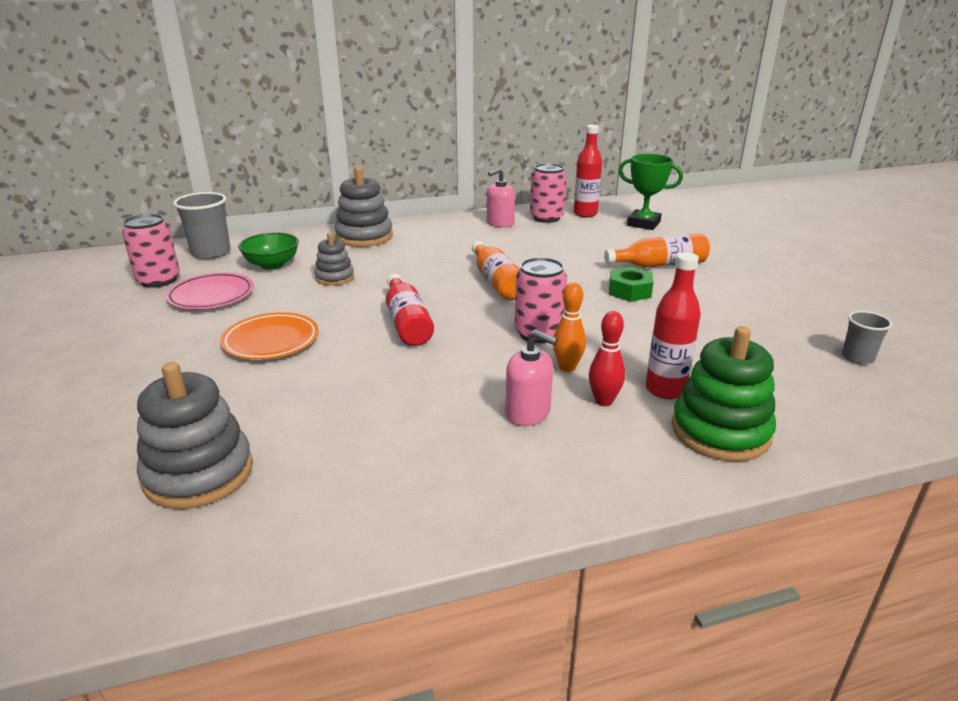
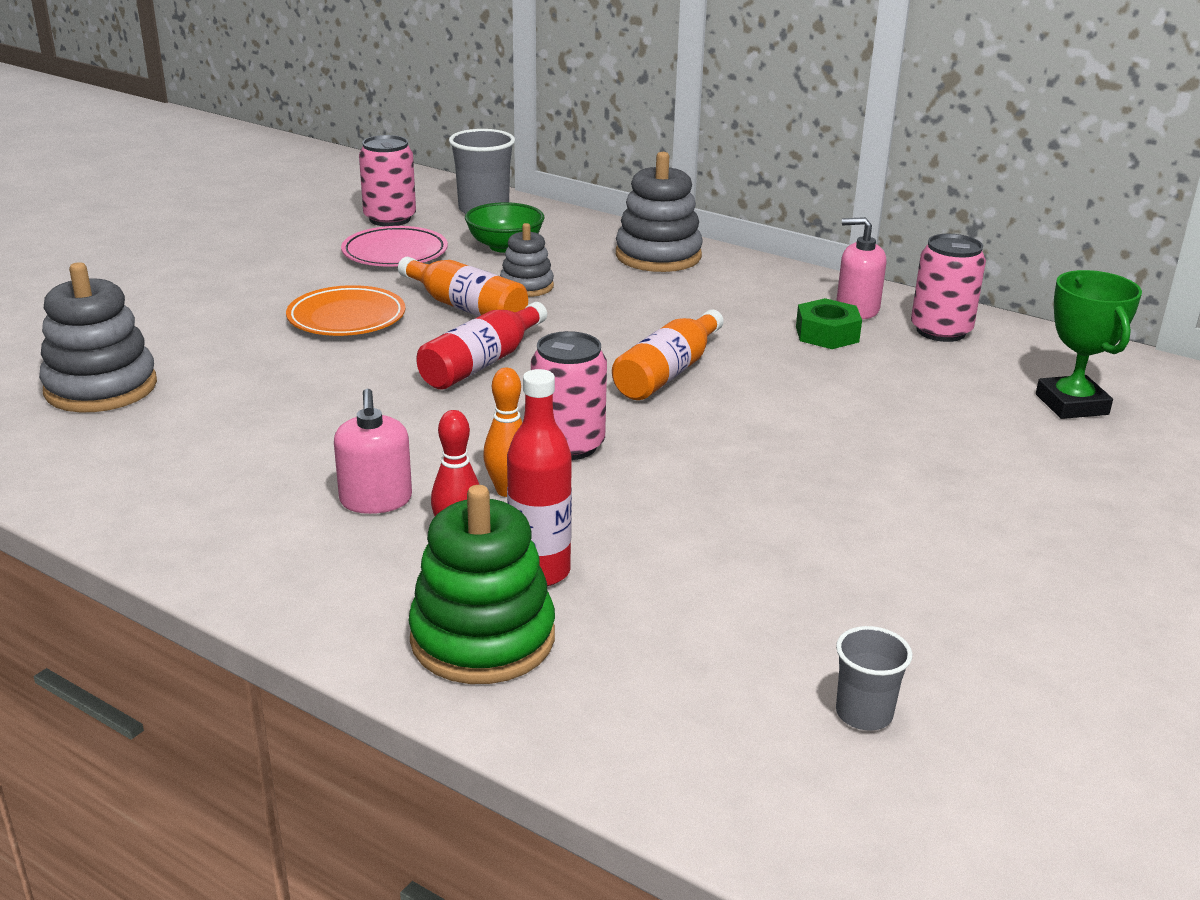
camera: 50 degrees right, 0 degrees up
red bottle [574,125,602,217] -> none
orange bottle [604,234,710,268] -> orange bottle moved to [398,257,528,316]
green nut [609,267,653,302] -> green nut moved to [796,298,862,349]

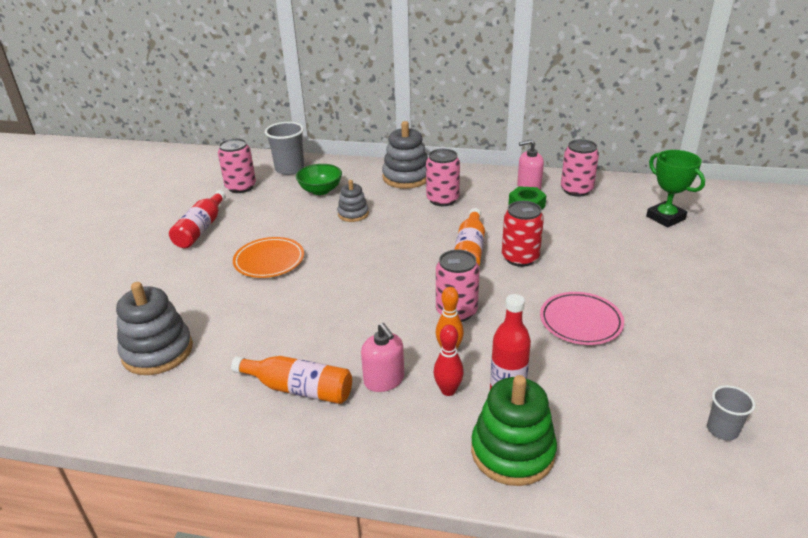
camera: 20 degrees left, 5 degrees up
pink plate [341,226,448,267] -> pink plate moved to [540,292,624,345]
orange bottle [398,257,528,316] -> orange bottle moved to [231,356,352,404]
red bottle [416,302,547,389] -> red bottle moved to [169,190,226,248]
none -> pink can [426,149,460,206]
none -> red can [502,201,544,267]

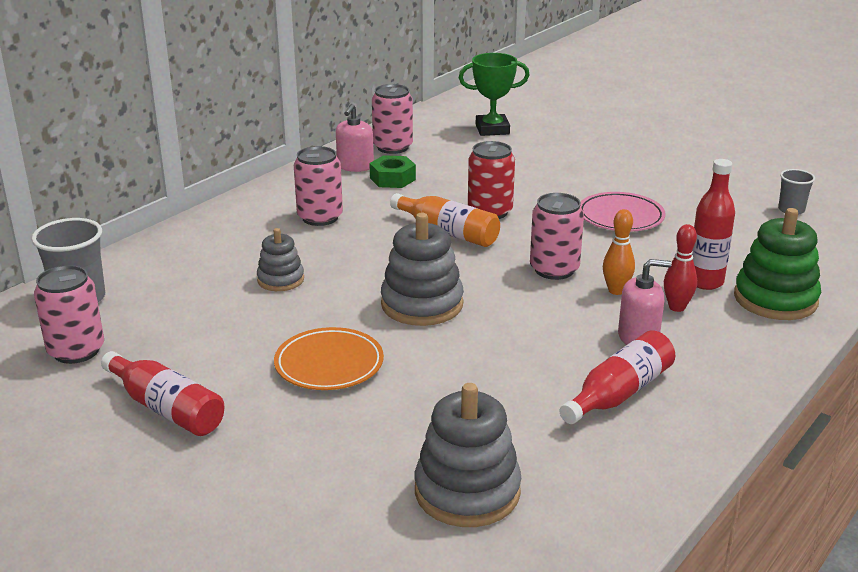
camera: 65 degrees left, 5 degrees down
orange bottle [231,356,352,404] -> red bottle [559,330,675,424]
green bowl [296,164,342,195] -> none
grey stacking toy [382,121,428,189] -> grey stacking toy moved to [381,213,464,326]

